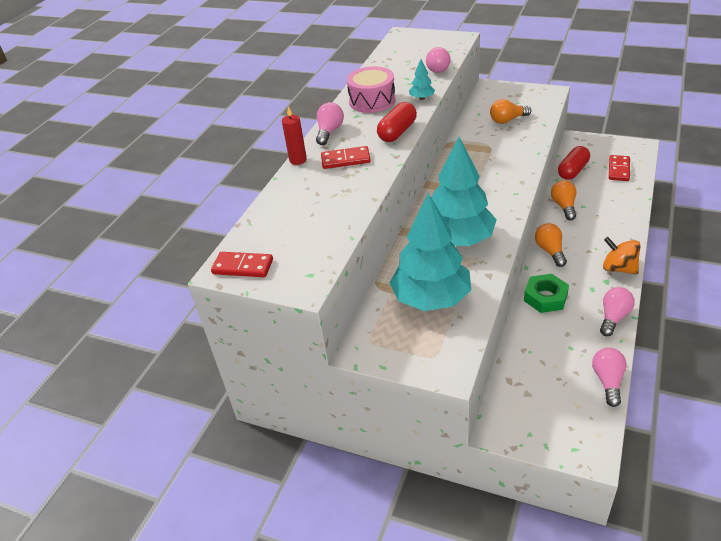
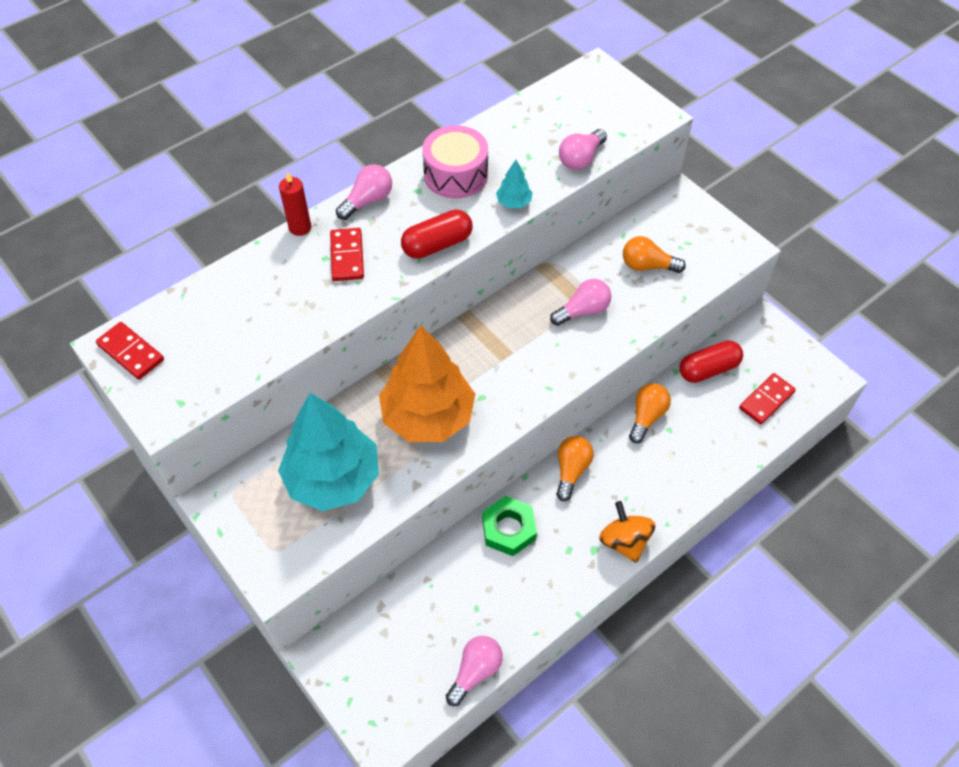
camera: 25 degrees right, 15 degrees up
red domino [321,146,371,169] -> red domino turned 60 degrees clockwise [330,228,364,281]
turquoise tree [432,137,497,246] -> orange tree [379,325,475,442]
pink light bulb [600,287,635,336] -> pink light bulb moved to [550,279,611,326]

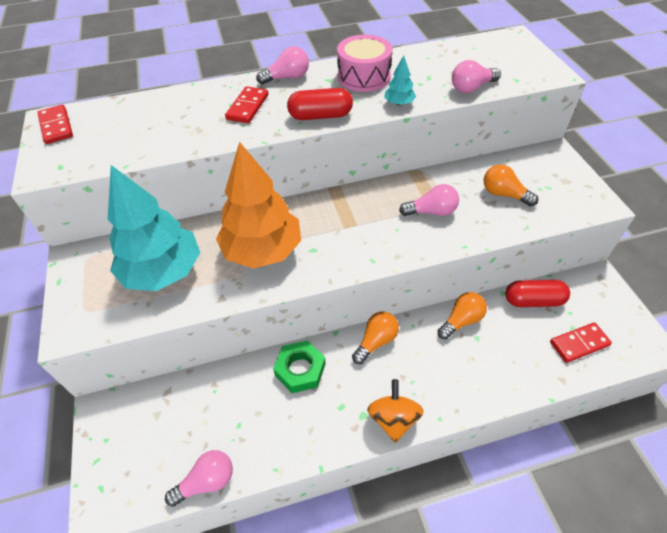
camera: 25 degrees right, 5 degrees down
red candle [279,171,311,236] -> none

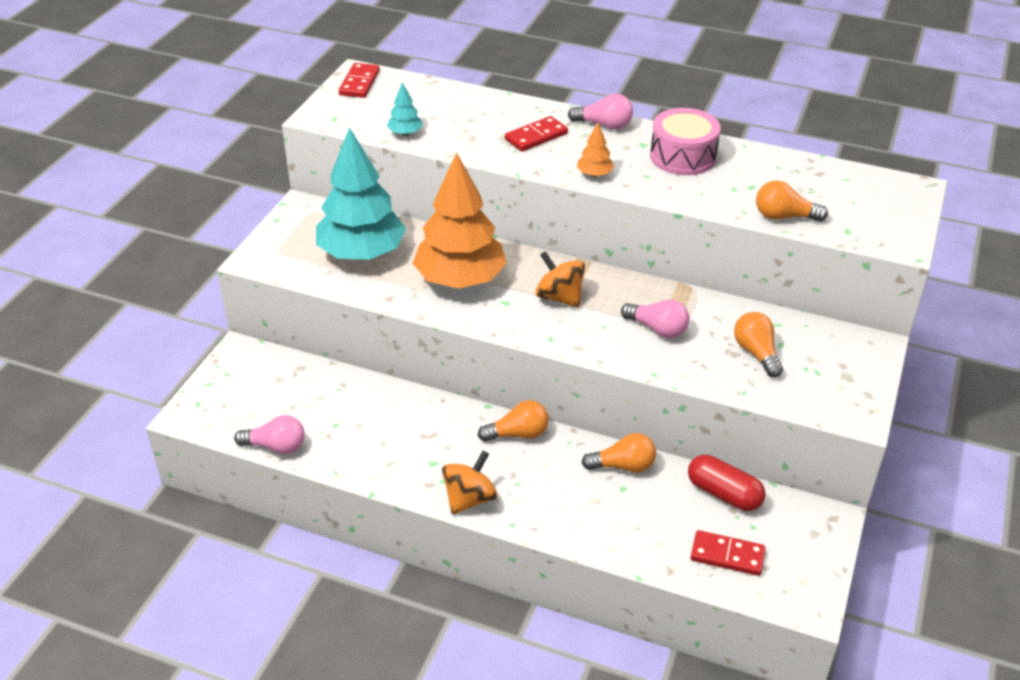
camera: 35 degrees right, 10 degrees down
green nut [273,340,326,393] -> none
red capsule [287,88,353,120] -> orange tree [577,123,614,177]
turquoise tree [384,55,416,106] -> turquoise tree moved to [387,82,423,136]
pink light bulb [452,60,501,93] -> orange light bulb [756,181,828,222]
none -> orange spinning top [535,251,585,308]

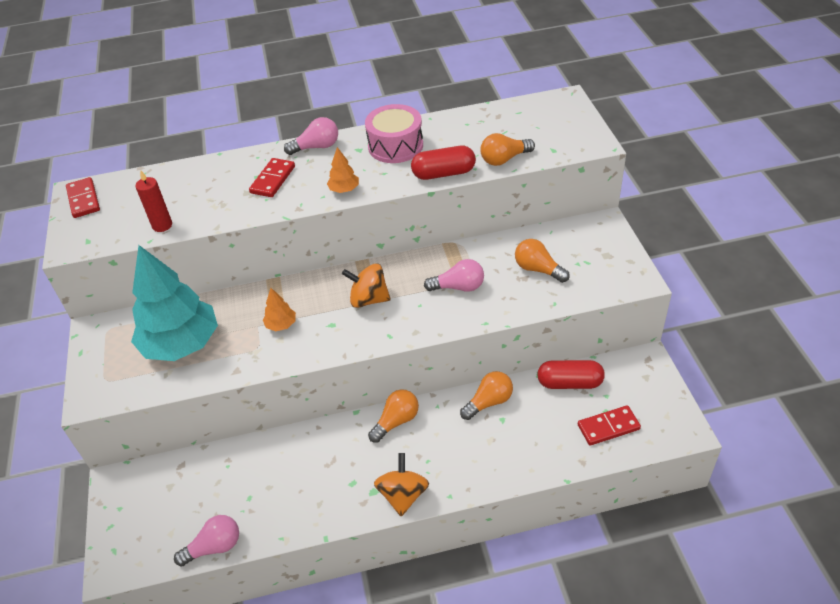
camera: 30 degrees left, 5 degrees up
turquoise tree [387,82,423,136] -> red candle [135,170,172,232]
orange tree [412,153,507,289] -> orange tree [263,288,296,331], size x0.40
none -> red capsule [411,146,476,180]

